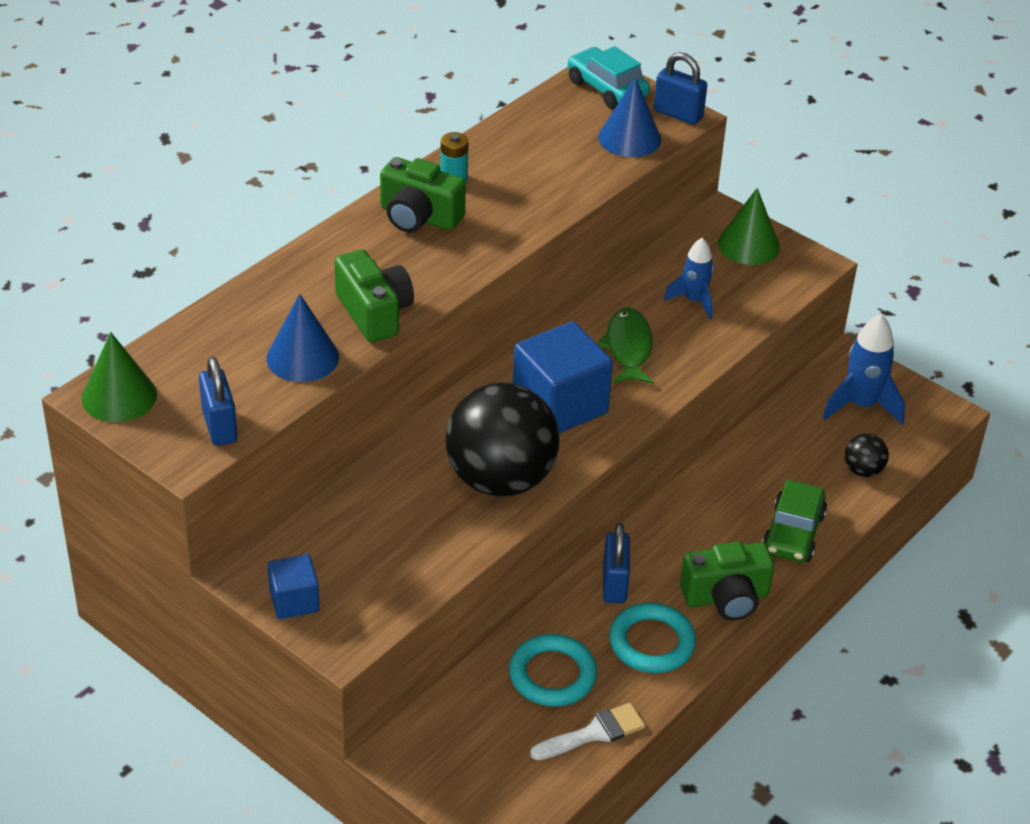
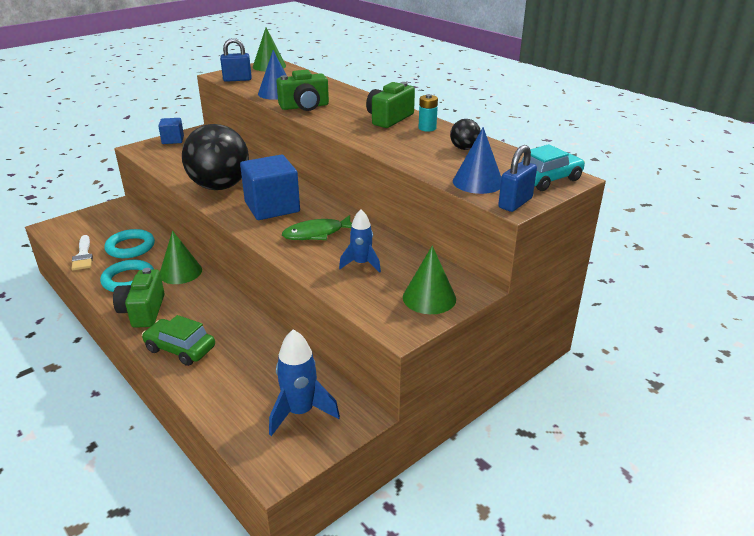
camera: 100 degrees right, 10 degrees down
green fish [597,308,654,384] -> green fish turned 150 degrees clockwise [282,215,352,240]
blue padlock [603,523,630,603] -> green cone [160,231,202,284]
black ball [845,433,889,477] -> black ball moved to [450,119,481,150]

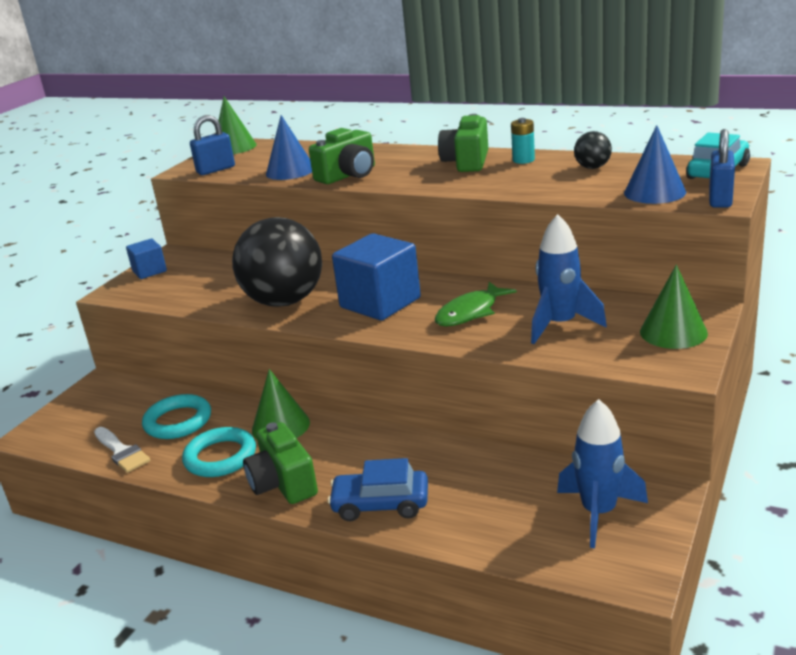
camera: 20 degrees left, 5 degrees down
green car [142,315,215,366] -> blue car [328,458,428,522]
blue rocket [339,209,381,273] -> blue rocket [531,214,607,344], size x1.52

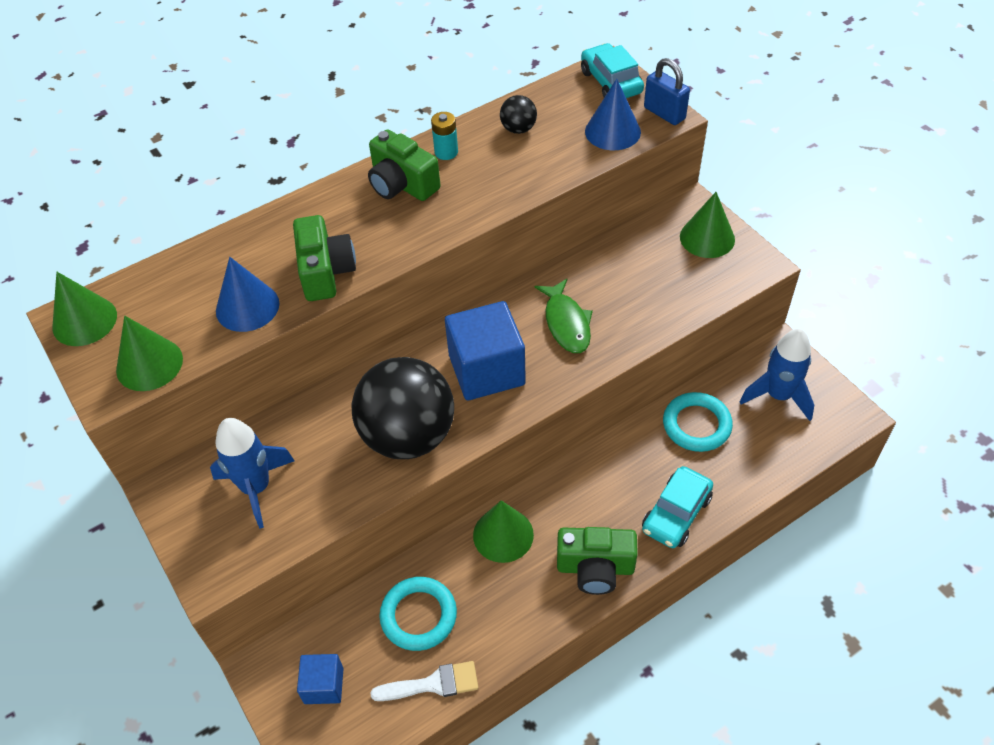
camera: 60 degrees left, 25 degrees up
blue cube [126,239,167,279] -> blue cube moved to [297,654,344,704]
turquoise ring [182,427,256,477] -> turquoise ring moved to [663,392,733,452]
blue padlock [190,115,235,175] -> green cone [116,316,183,391]
blue car [328,458,428,522] -> turquoise car [642,466,713,548]
blue rocket [531,214,607,344] -> blue rocket moved to [210,418,294,529]

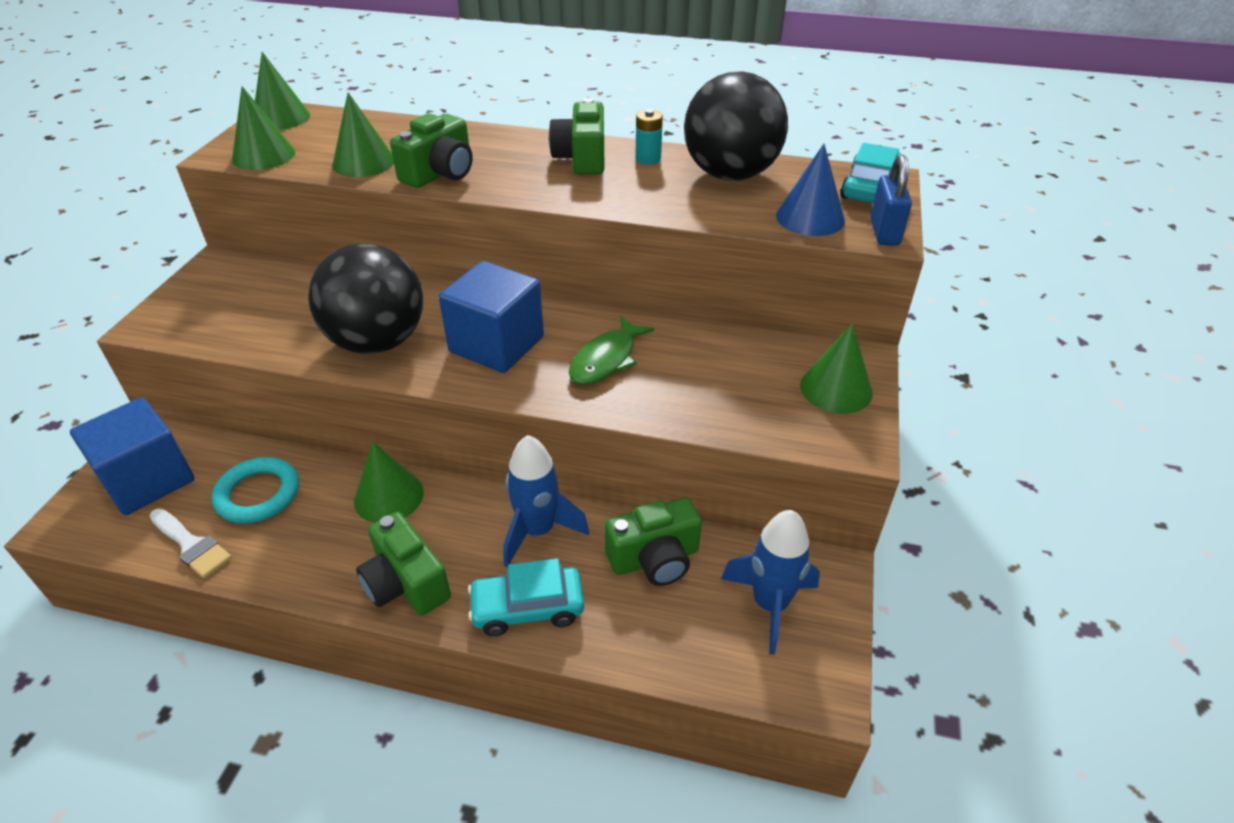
camera: 45 degrees right, 10 degrees down
blue rocket [210,418,294,529] -> blue rocket moved to [503,435,589,567]
blue cone [216,257,280,332] -> green cone [332,93,394,177]
blue cube [297,654,344,704] -> blue cube [70,397,195,515], size x1.86
black ball [500,95,537,134] -> black ball [684,71,788,181], size x2.36
turquoise ring [663,392,733,452] -> green camera [605,497,702,586]

